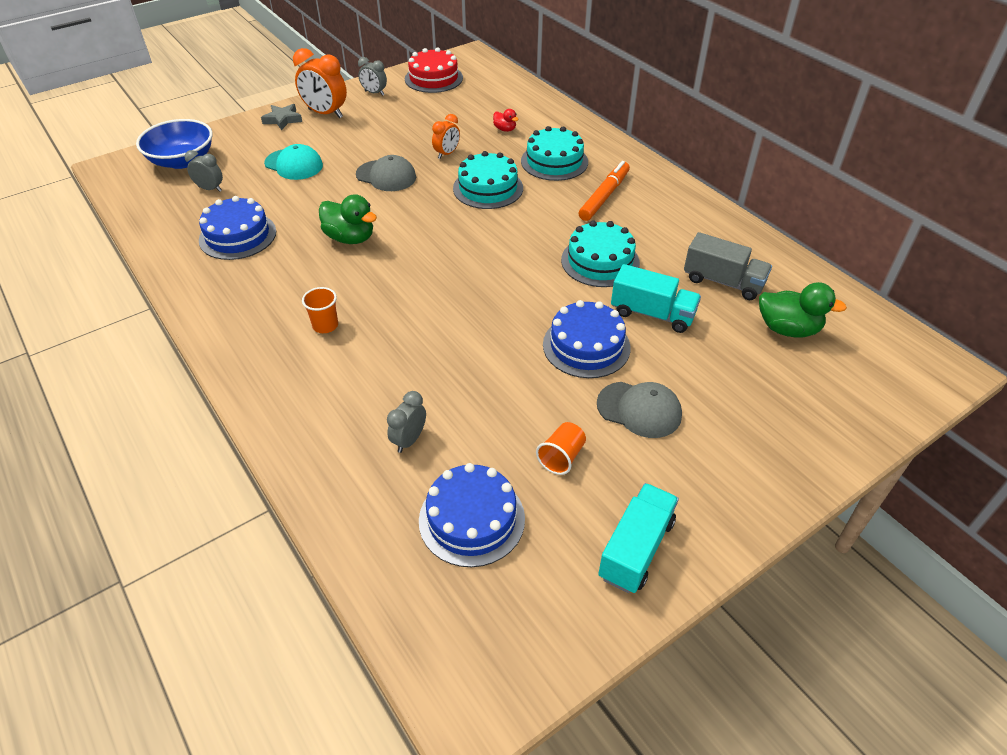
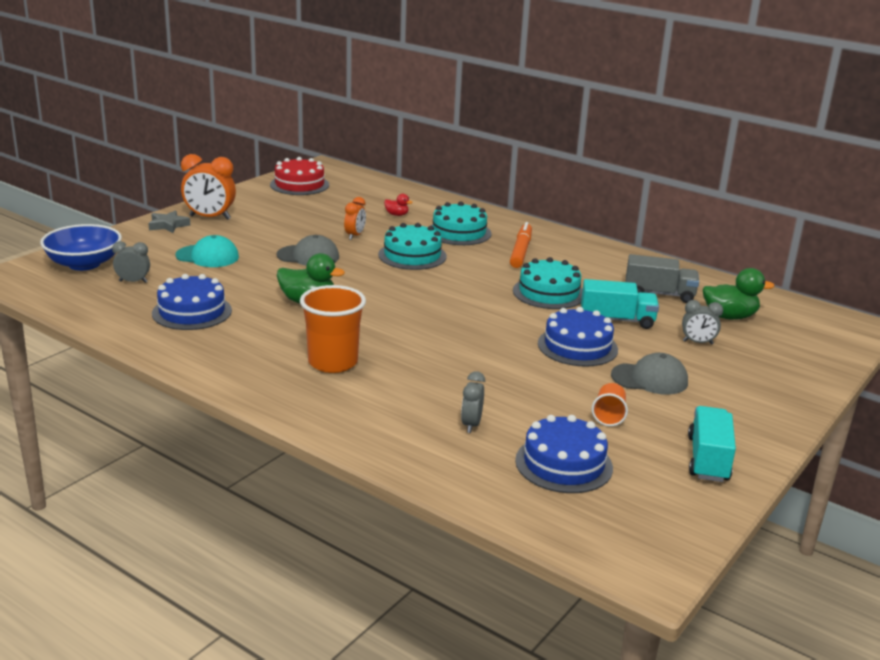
camera: 20 degrees left, 20 degrees down
orange cup [302,287,338,333] -> orange cup [300,285,366,373], size x1.94
grey clock [358,57,387,96] -> grey clock moved to [682,300,723,345]

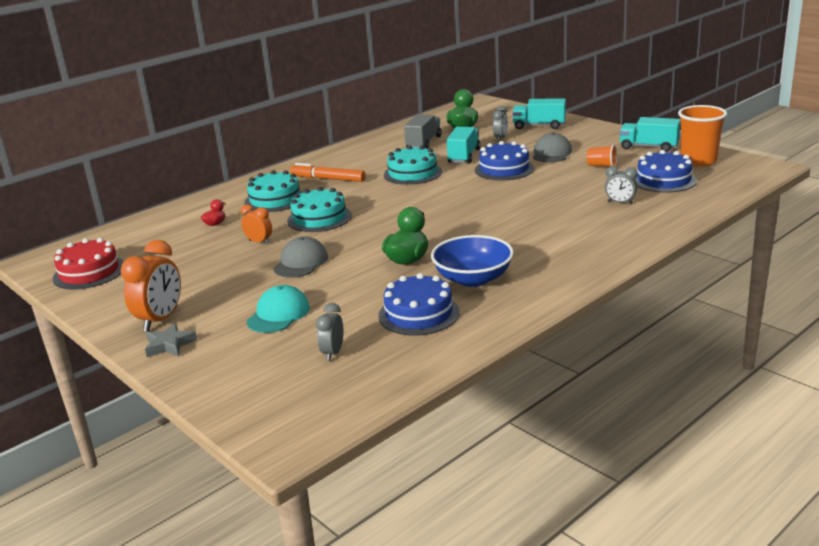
camera: 75 degrees left, 0 degrees up
blue bowl [40,224,122,271] -> blue bowl moved to [431,235,514,287]
orange cup [300,285,366,373] -> orange cup moved to [678,105,727,167]
none -> turquoise truck [512,98,566,129]

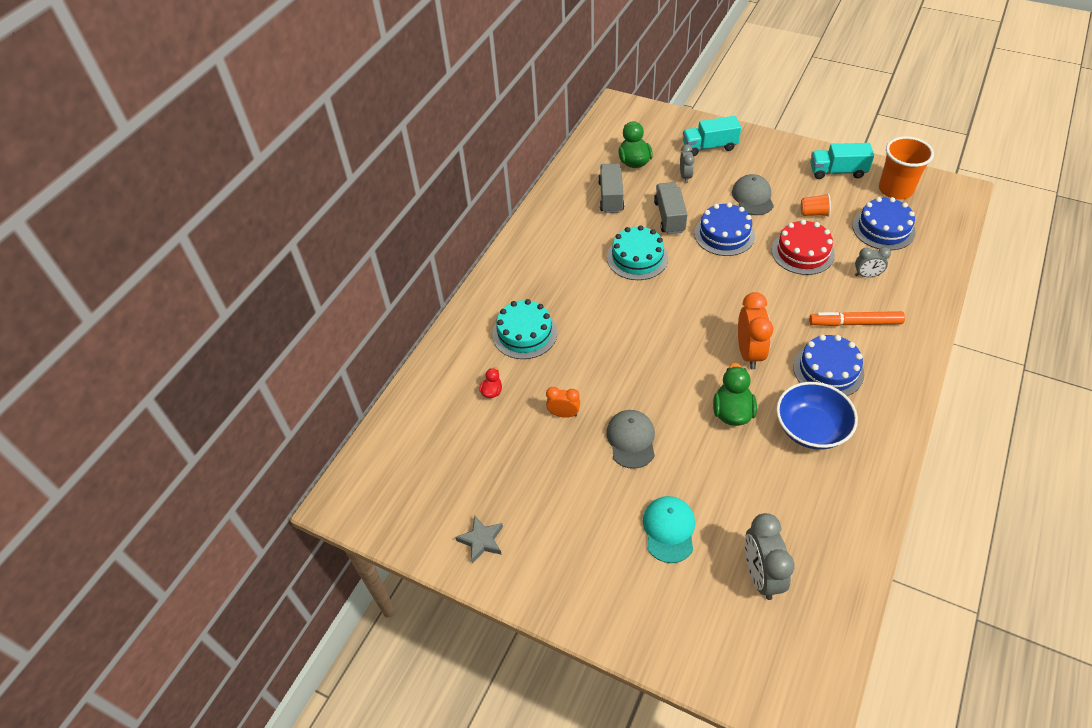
camera: 20 degrees left, 25 degrees up
red cake [53,238,124,289] -> red cake moved to [772,220,835,275]
orange clock [121,240,181,331] -> orange clock moved to [738,292,773,370]
grey star [145,323,197,357] -> grey star moved to [455,516,503,563]
turquoise cake [287,187,352,232] -> none
orange marker [290,163,366,182] -> orange marker moved to [809,311,905,326]
grey clock [316,303,344,361] -> grey clock [745,513,795,600], size x1.73
blue cake [378,273,460,336] -> blue cake moved to [793,335,864,396]
turquoise truck [447,127,481,164] -> grey truck [654,182,687,234]

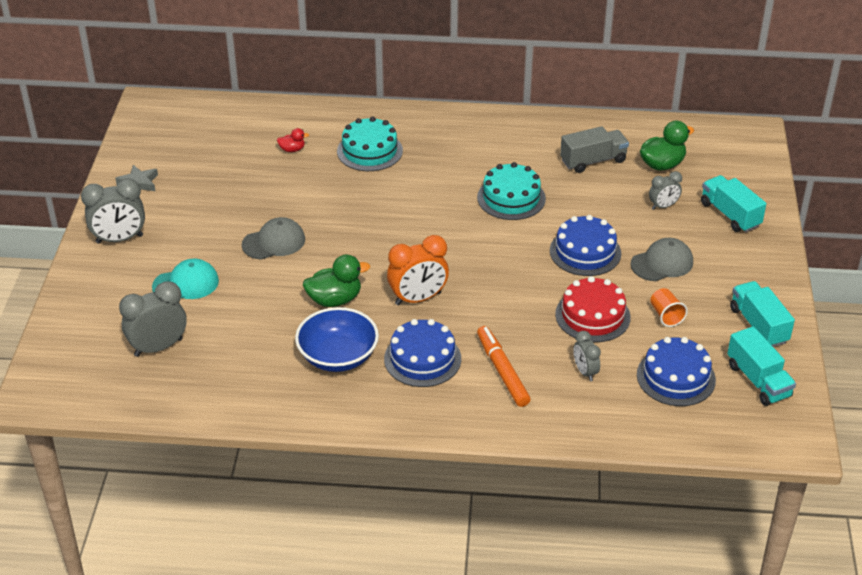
camera: 65 degrees right, 10 degrees down
orange clock [546,387,580,418] -> none
grey truck [654,182,687,234] -> none
orange cup [879,136,934,200] -> turquoise truck [727,326,796,406]
none -> grey clock [81,178,145,244]

